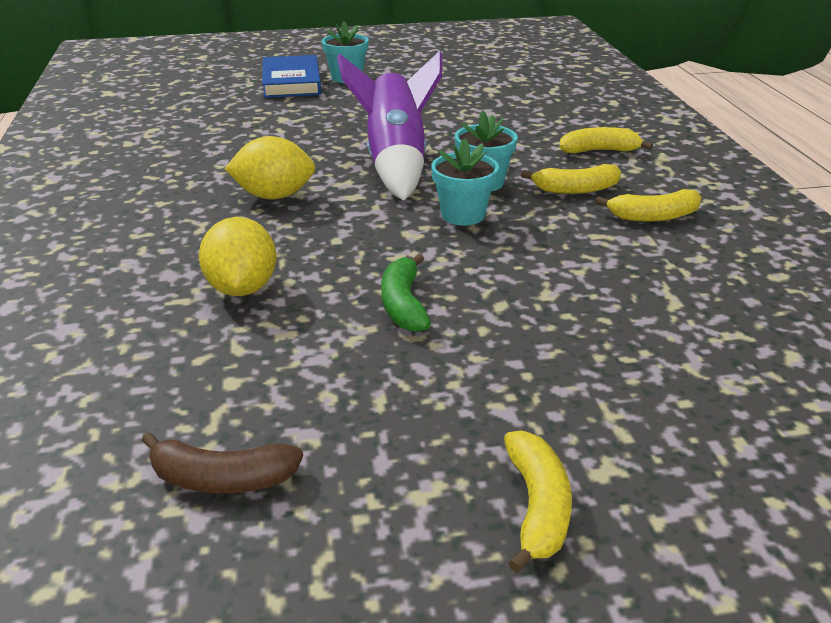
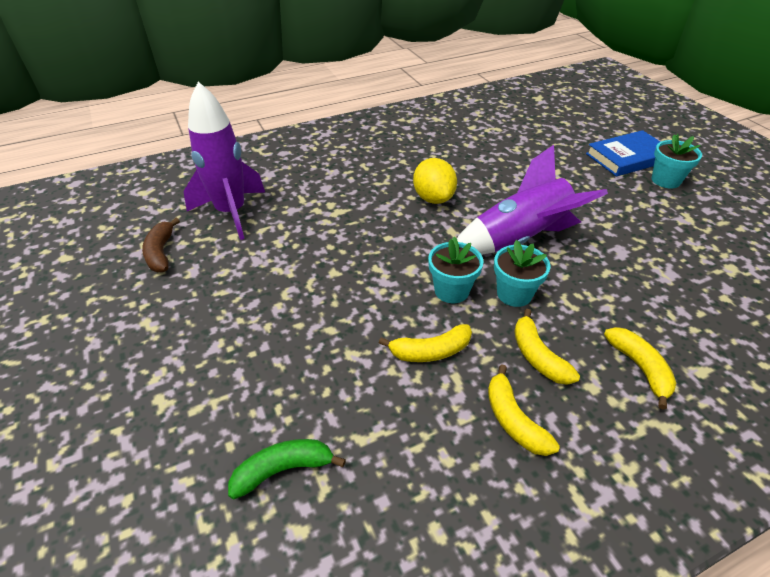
camera: 75 degrees right, 10 degrees up
yellow lemon [199,217,277,296] -> none
green banana [381,254,431,332] -> green banana moved to [228,439,346,499]
yellow banana [504,431,572,573] -> yellow banana moved to [379,324,472,362]
none -> purple rocket [183,82,265,240]

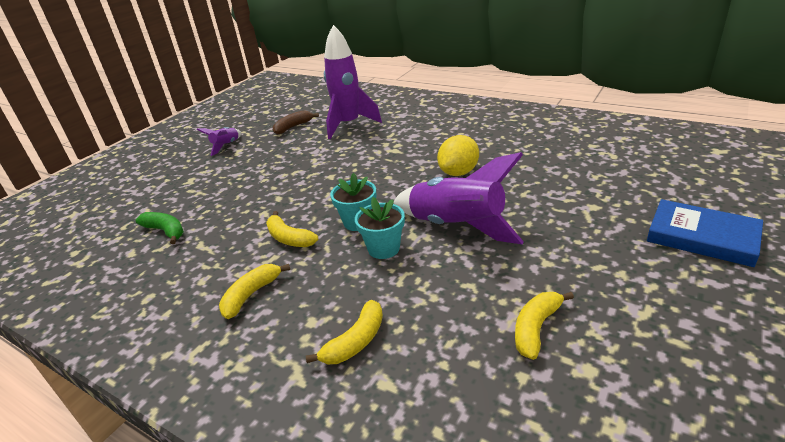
camera: 60 degrees right, 10 degrees down
yellow banana [514,309,580,385] -> yellow banana moved to [515,292,574,360]
turquoise flower pot [652,134,702,189] -> none
none -> purple rocket [197,127,241,156]

